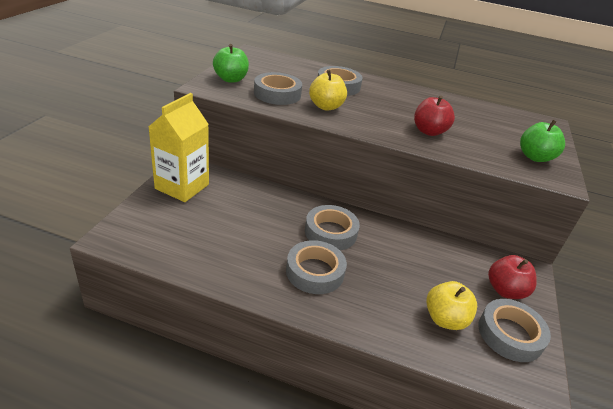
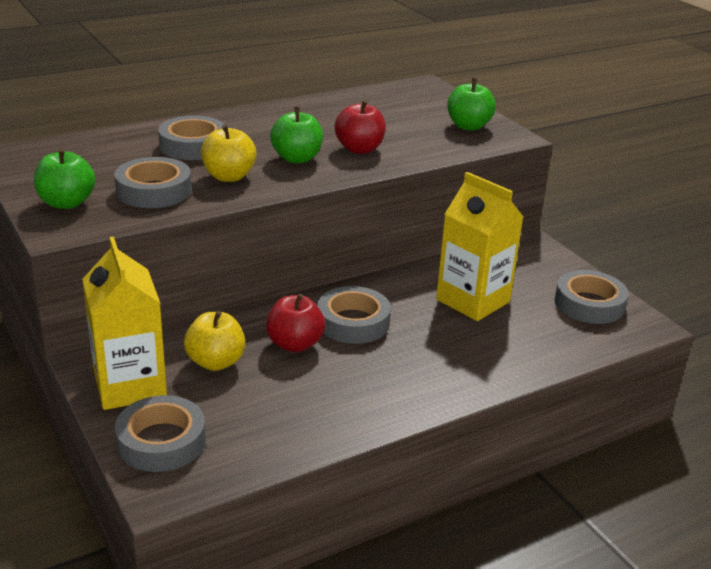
camera: 45 degrees left, 5 degrees down
grey tape [286,240,347,294] -> grey tape moved to [115,395,206,472]
yellow apple [426,281,477,330] -> yellow apple moved to [184,311,246,371]
red apple [488,255,537,299] -> red apple moved to [266,293,325,352]
none -> green apple [270,107,323,163]
none -> yellow carton [436,172,523,321]

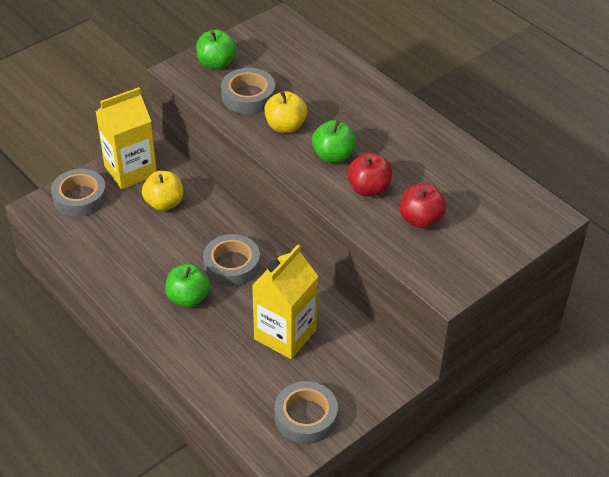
camera: 80 degrees right, 15 degrees up
grey tape [158,116,225,160] -> none
red apple [266,293,325,352] -> red apple moved to [400,184,446,229]
green apple [447,78,496,131] -> green apple moved to [165,264,210,307]

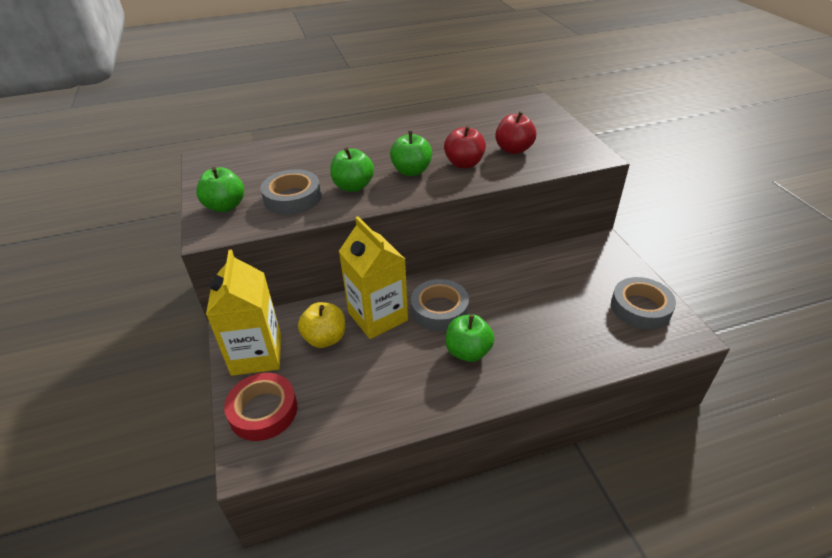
camera: 65 degrees left, 5 degrees down
grey tape [51,169,107,217] -> red tape [224,373,297,441]
yellow carton [252,245,318,359] -> yellow carton moved to [339,217,408,339]
yellow apple [264,91,307,133] -> green apple [330,147,374,192]

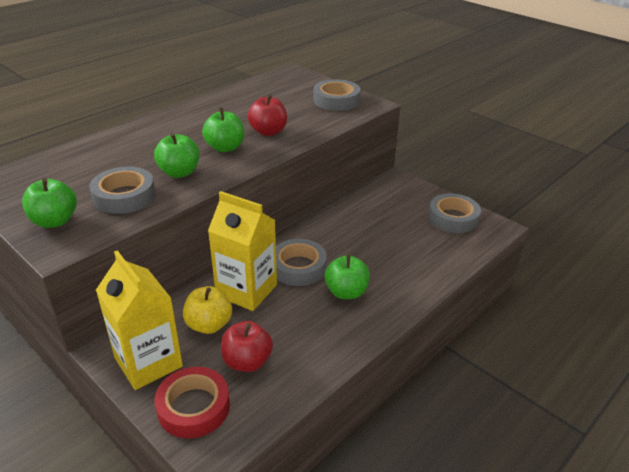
camera: 30 degrees left, 5 degrees down
red apple [495,111,536,154] -> red apple moved to [221,321,273,372]
none -> grey tape [313,79,360,111]

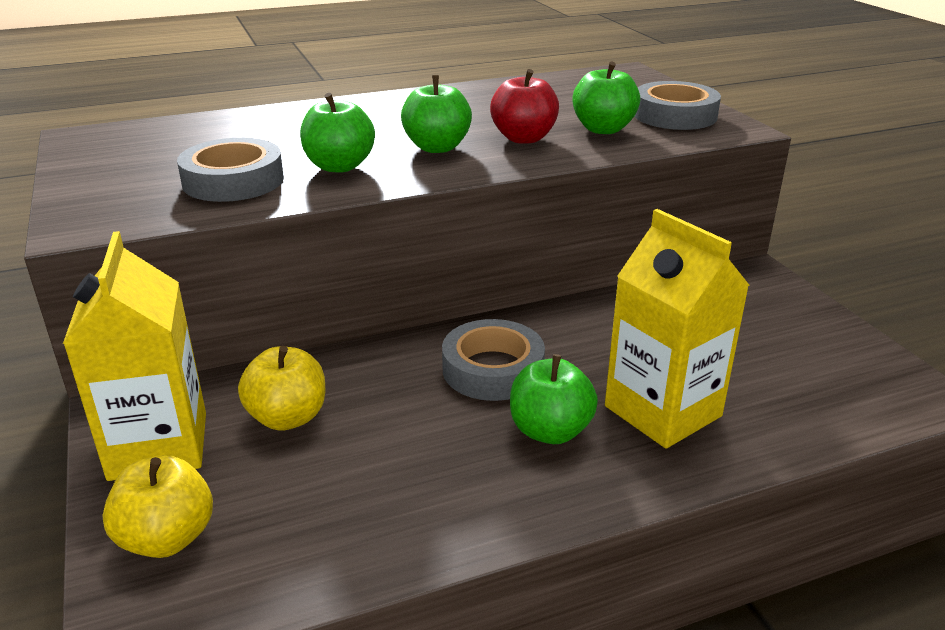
camera: 25 degrees right, 5 degrees down
green apple [22,178,77,228] -> green apple moved to [572,62,640,134]
red tape [154,367,230,439] -> yellow apple [102,455,213,558]
yellow carton [208,191,277,311] -> yellow carton moved to [605,209,749,449]
red apple [221,321,273,372] -> none
grey tape [428,193,481,233] -> none

